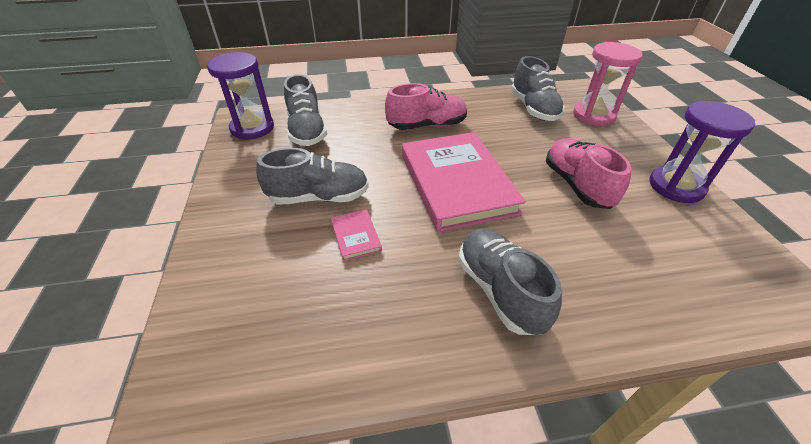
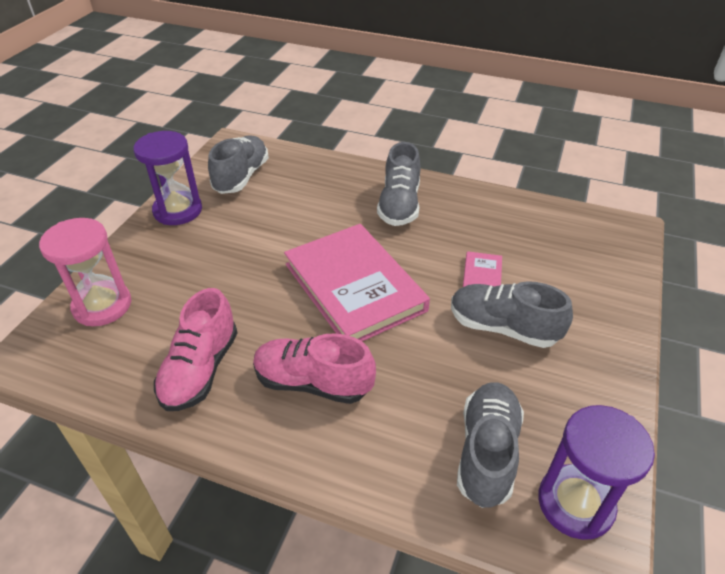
camera: 150 degrees left, 0 degrees up
pink book [402,132,526,232] -> pink book turned 45 degrees counterclockwise [284,224,430,341]
grey shoe [511,56,565,121] -> grey shoe moved to [208,136,269,194]
pink shoe [546,138,631,209] -> pink shoe moved to [154,288,237,411]

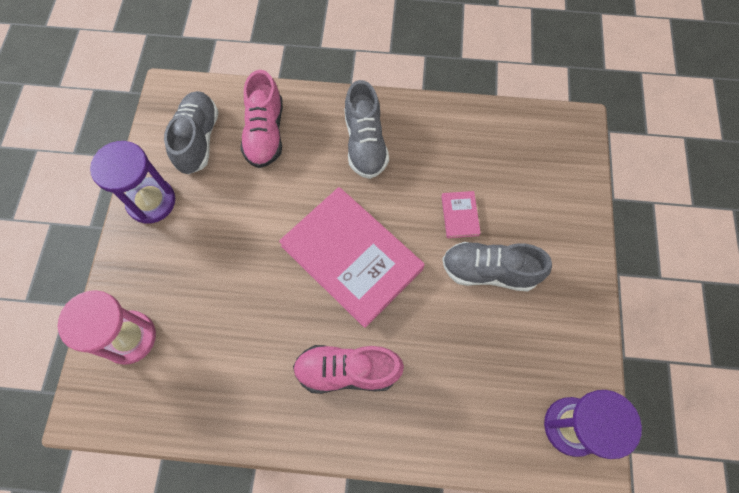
camera: 15 degrees left, 25 degrees up
pink shoe [154,288,237,411] -> pink shoe moved to [240,70,283,168]
grey shoe [457,382,524,508] -> none

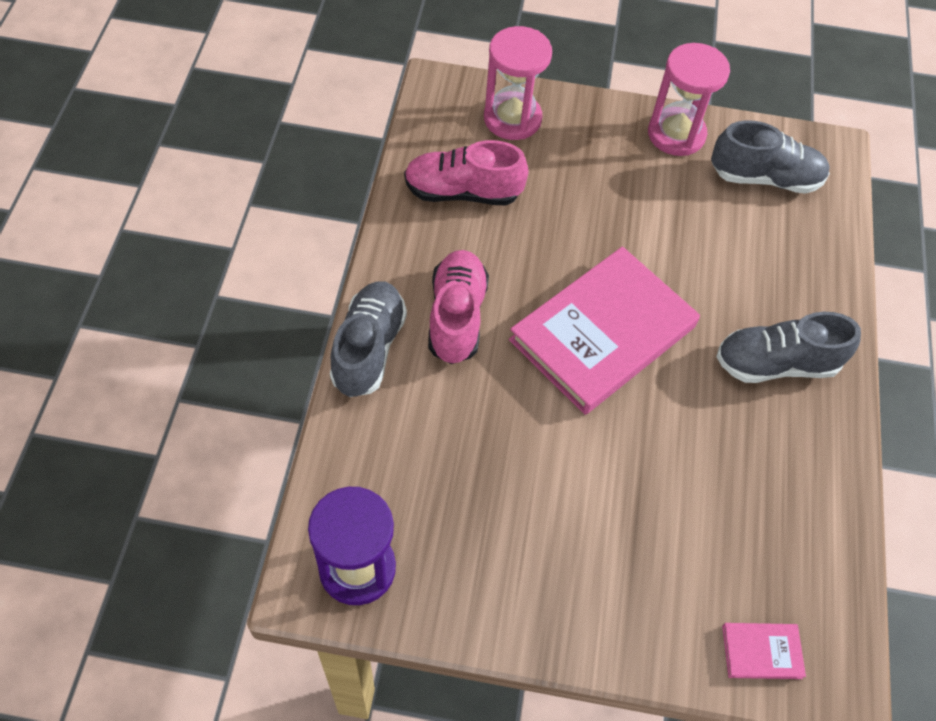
camera: 90 degrees right, 10 degrees down
purple hourglass [90,141,175,224] -> pink hourglass [648,43,730,156]
pink shoe [240,70,283,168] -> pink shoe moved to [404,140,528,206]
pink book [441,191,481,238] -> pink book moved to [722,623,806,679]
grey shoe [442,242,552,291] -> grey shoe moved to [330,281,407,397]

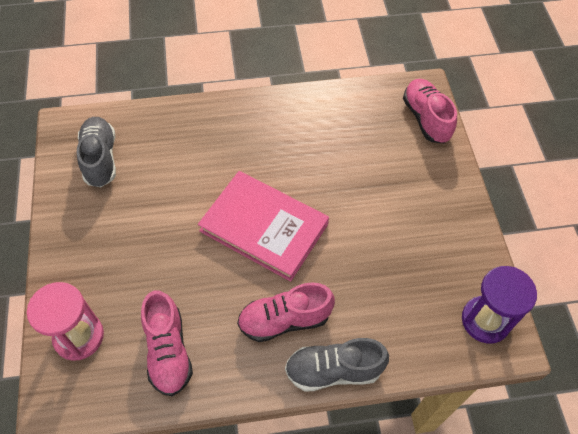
camera: 105 degrees left, 0 degrees up
pink hourglass [648,43,730,156] -> none
grey shoe [716,312,861,383] -> none
pink book [722,623,806,679] -> pink shoe [403,79,457,143]

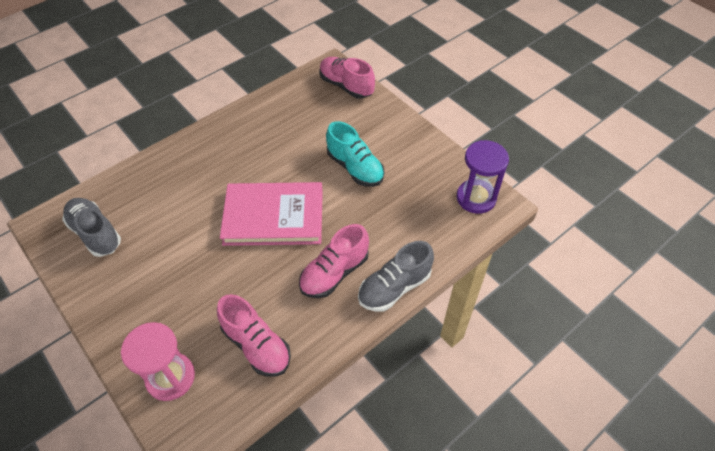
camera: 30 degrees left, 5 degrees down
none -> turquoise shoe [326,121,385,187]

